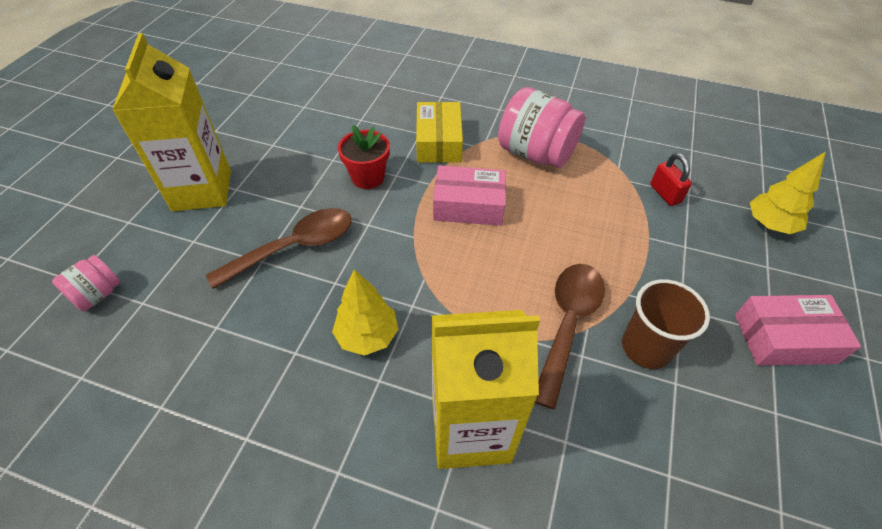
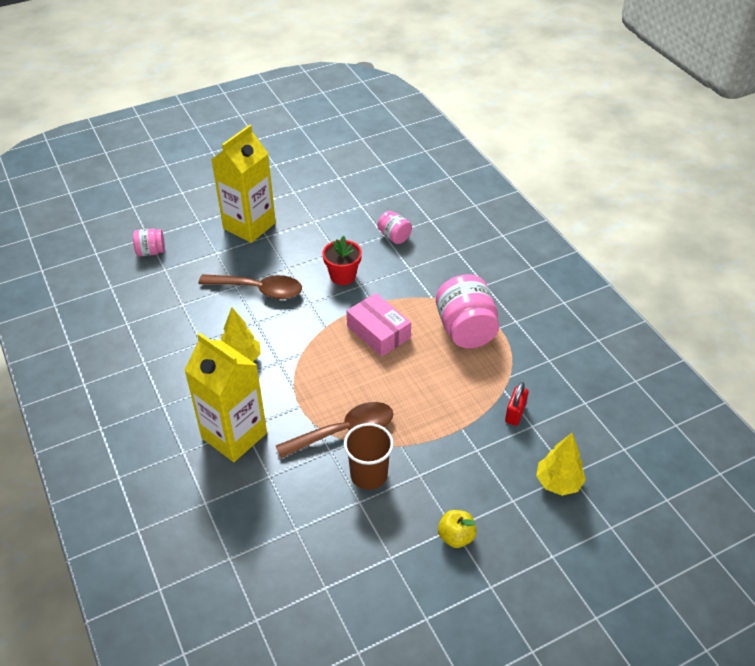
camera: 45 degrees right, 5 degrees down
yellow box [416,102,463,163] -> none
pink box [735,295,861,366] -> yellow apple [438,510,476,548]
none -> pink jar [377,211,412,244]

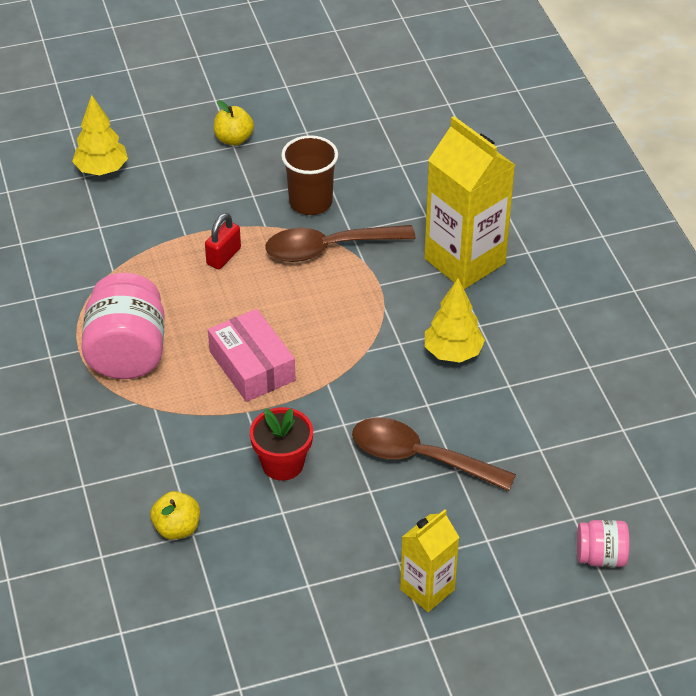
camera: 170 degrees left, 0 degrees up
yellow carton [211,125,276,243] -> yellow carton [400,509,459,612], size x0.57
pink jar [377,211,412,244] -> yellow apple [150,491,200,540]
red padlock [505,382,529,426] -> red padlock moved to [205,213,241,269]

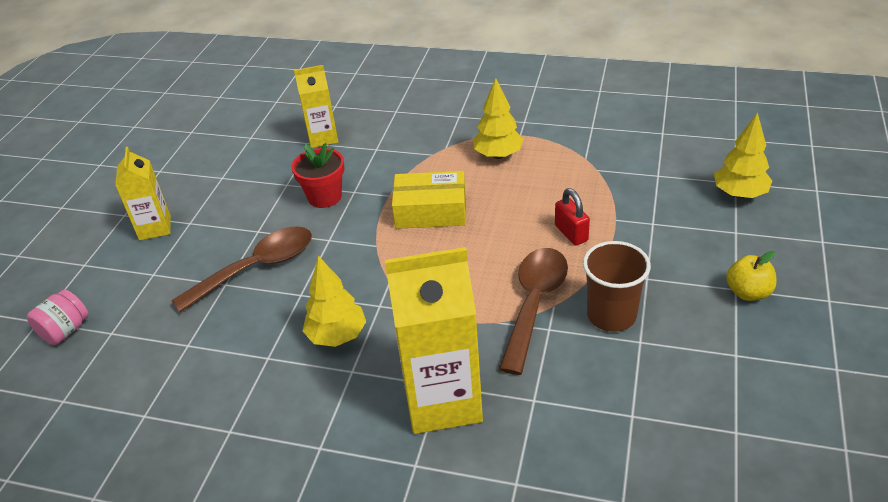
camera: 125 degrees right, 5 degrees down
pink jar [81,273,165,379] -> yellow tree [473,78,524,159]
yellow apple [150,491,200,540] -> yellow carton [294,65,338,148]
pink box [208,309,296,402] -> yellow box [392,171,466,229]

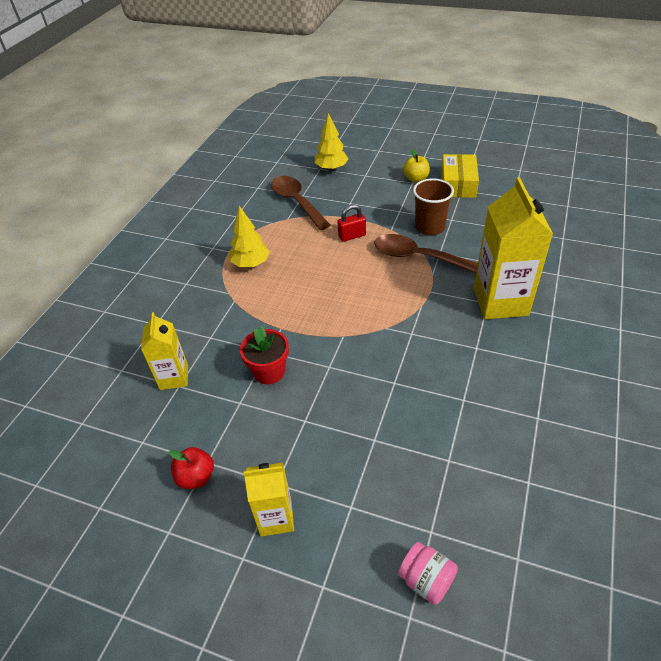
camera: 85 degrees left, 5 degrees up
brown spoon [171,226,312,312] -> brown spoon moved to [271,176,330,230]
yellow tree [303,256,366,347] -> none
yellow box [392,171,466,229] -> yellow box moved to [441,154,479,198]
none -> red apple [169,447,214,489]

